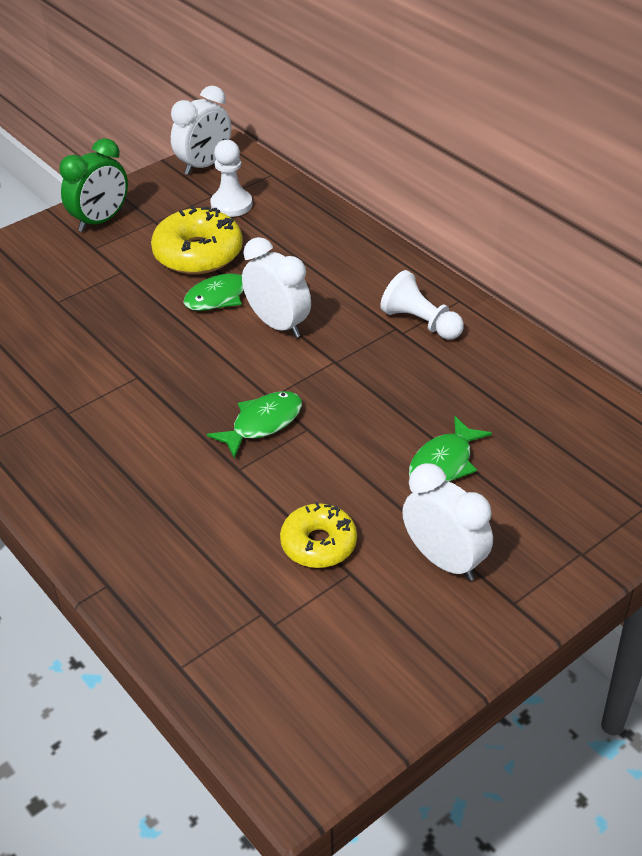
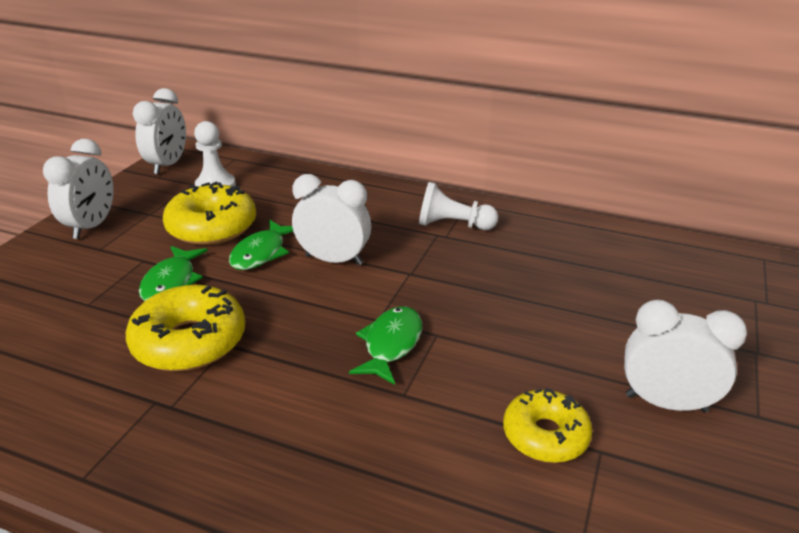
camera: 30 degrees left, 10 degrees down
green clock [59,138,128,232] -> white clock [43,139,114,239]
green fish [409,416,492,482] -> green fish moved to [139,246,208,301]
none -> yellow donut [126,285,245,371]

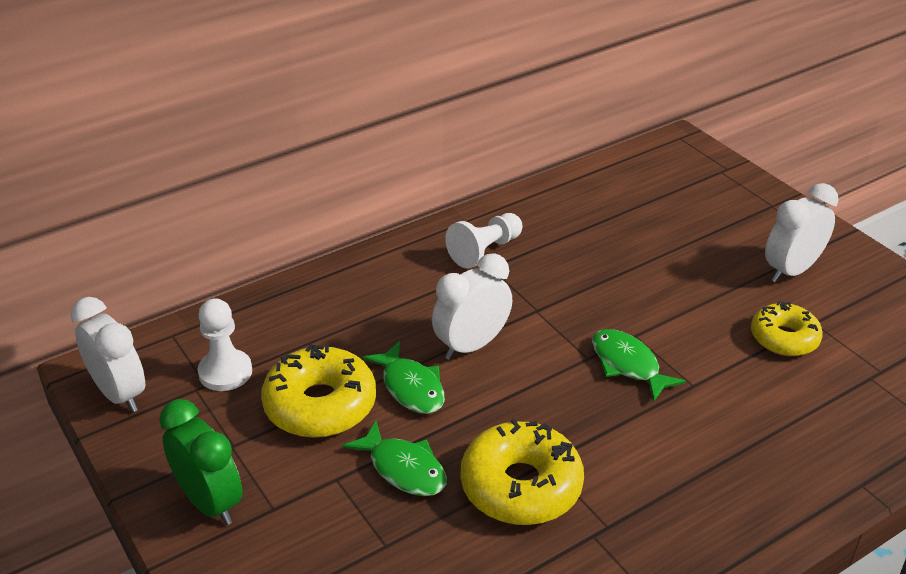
camera: 55 degrees left, 5 degrees up
white clock [43,139,114,239] -> green clock [159,399,243,525]

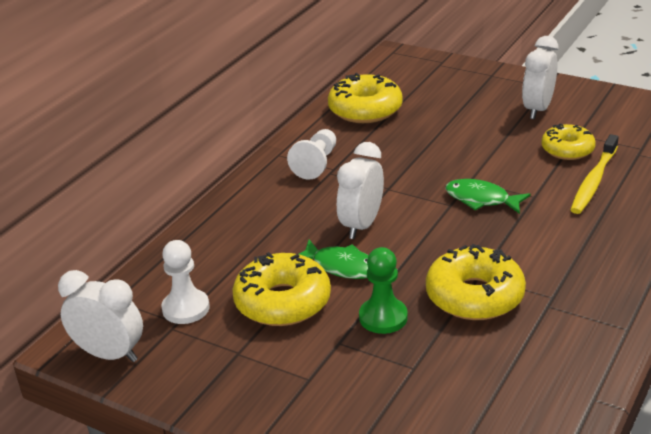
camera: 25 degrees left, 5 degrees down
green clock [159,399,243,525] -> none
green fish [342,421,447,496] -> green pawn [359,247,408,334]
none -> yellow donut [328,73,403,123]
none -> yellow toothbrush [570,134,619,214]

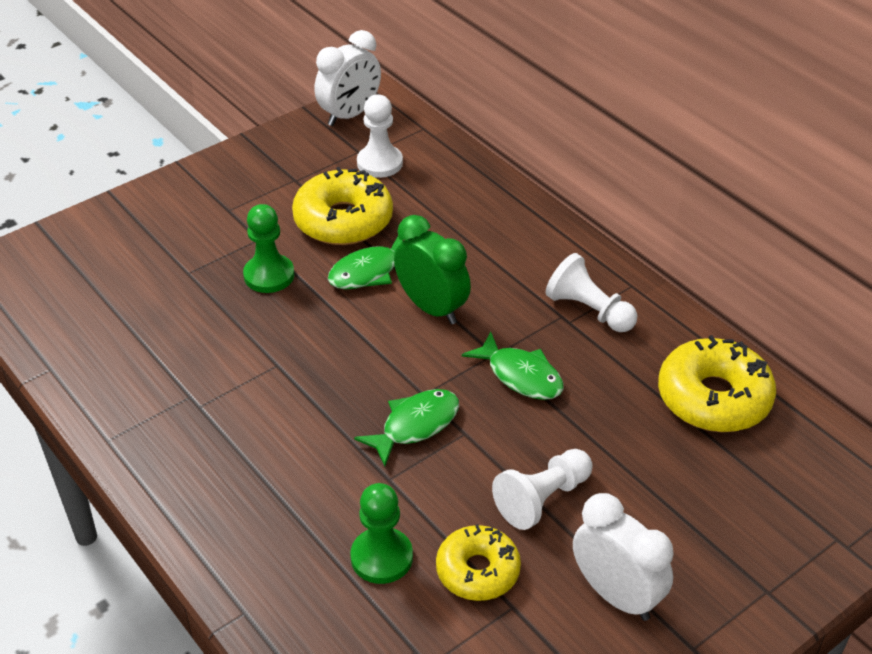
camera: 110 degrees right, 10 degrees up
white clock [337,142,384,239] -> green clock [394,215,471,324]
yellow donut [426,244,526,320] -> none
yellow toothbrush [570,134,619,214] -> green pawn [350,483,413,584]
none -> green fish [462,332,564,400]
none -> white pawn [492,449,593,530]

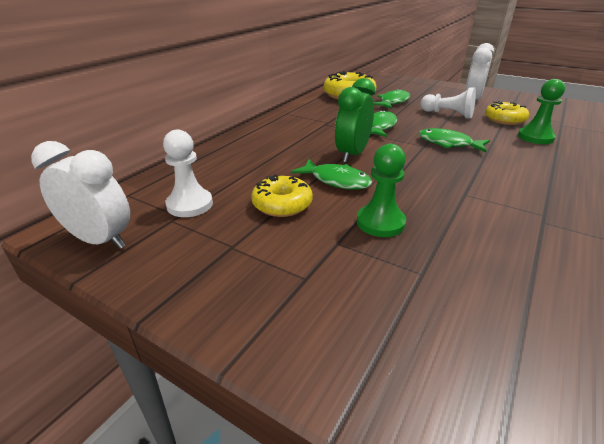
camera: 110 degrees left, 10 degrees down
yellow donut [292,167,393,245] -> yellow donut [251,174,313,217], size x0.65
white pawn [546,253,637,332] -> none
none -> green fish [374,89,410,109]

